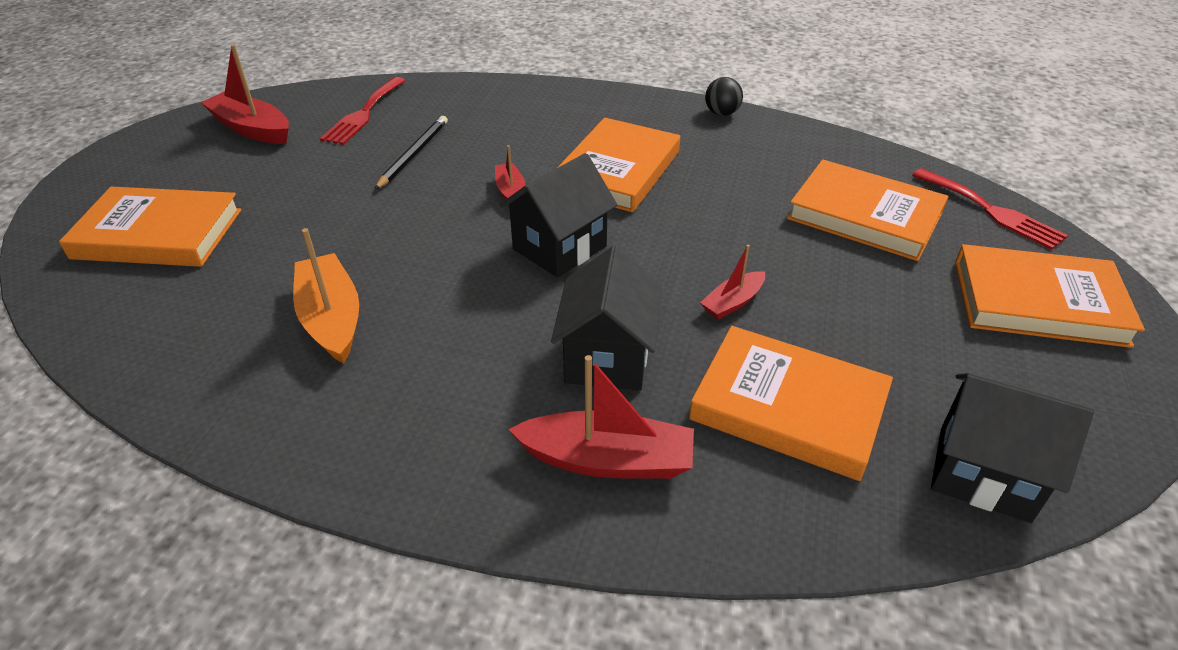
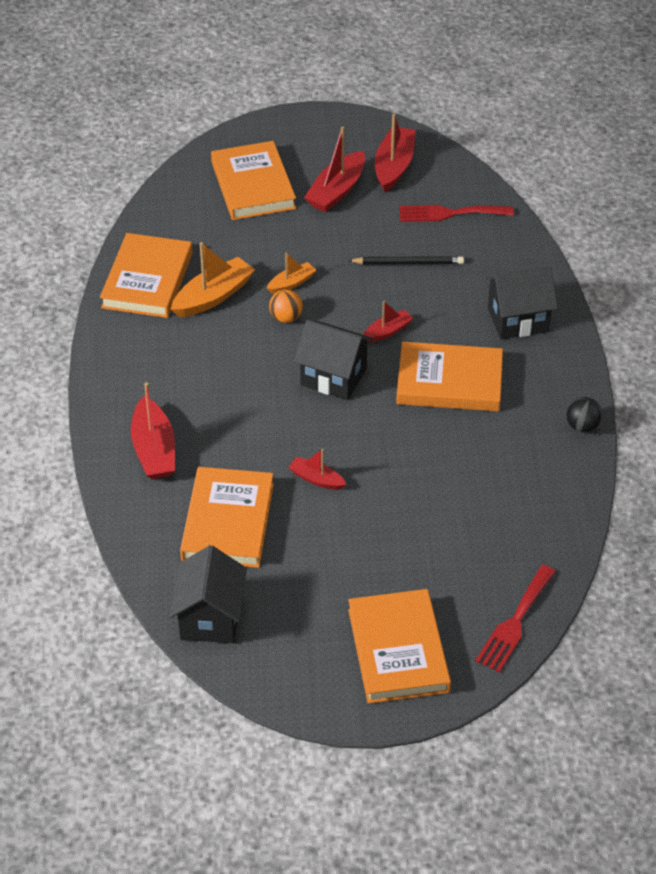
camera: 70 degrees right, 5 degrees up
black house [551,246,662,391] -> black house moved to [485,266,558,339]
orange book [787,160,948,261] -> orange book moved to [100,233,193,318]
none -> orange boat [266,252,316,294]
none -> orange ball [269,289,303,323]
none -> red boat [304,127,365,212]

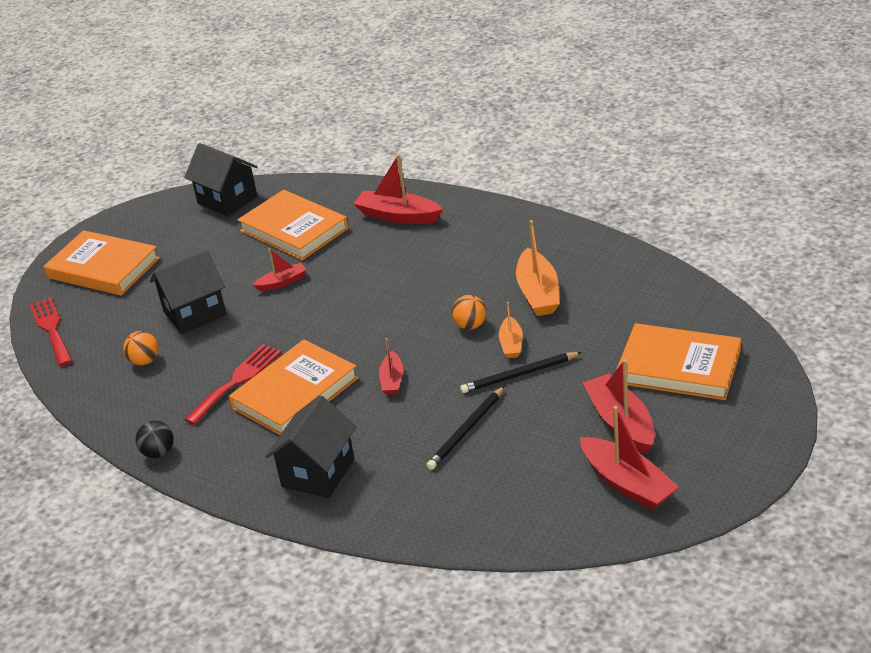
camera: 130 degrees right, 10 degrees down
orange book [100,233,193,318] -> none
black house [294,320,373,400] -> black house moved to [150,250,227,334]
red fork [399,205,514,222] -> red fork moved to [184,344,281,425]
none -> orange ball [123,331,159,365]
none -> black pencil [460,352,582,393]

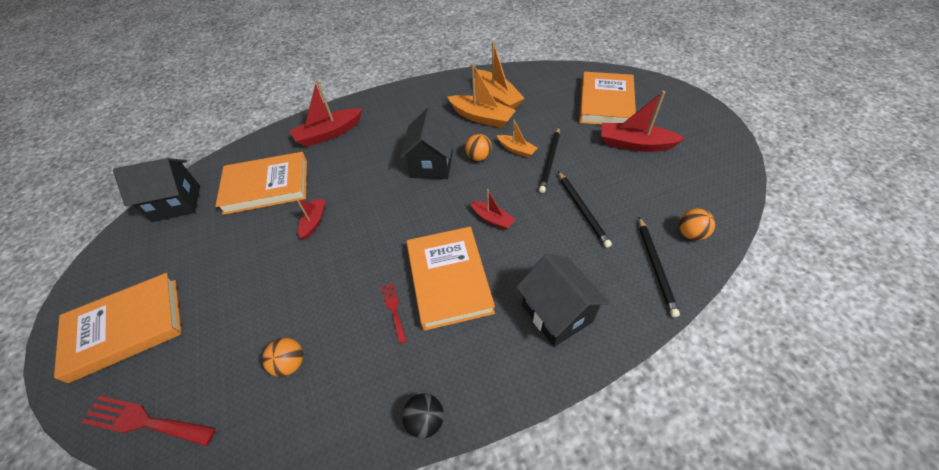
camera: 55 degrees left, 15 degrees up
black house [150,250,227,334] -> black house moved to [400,107,456,179]
red fork [184,344,281,425] -> red fork [381,283,407,344], size x0.55
red boat [580,406,679,510] -> none
orange book [616,323,741,400] -> orange book turned 45 degrees counterclockwise [579,72,636,125]
none -> orange boat [478,41,525,109]
none -> black pencil [639,217,680,317]
none -> orange ball [679,209,715,241]

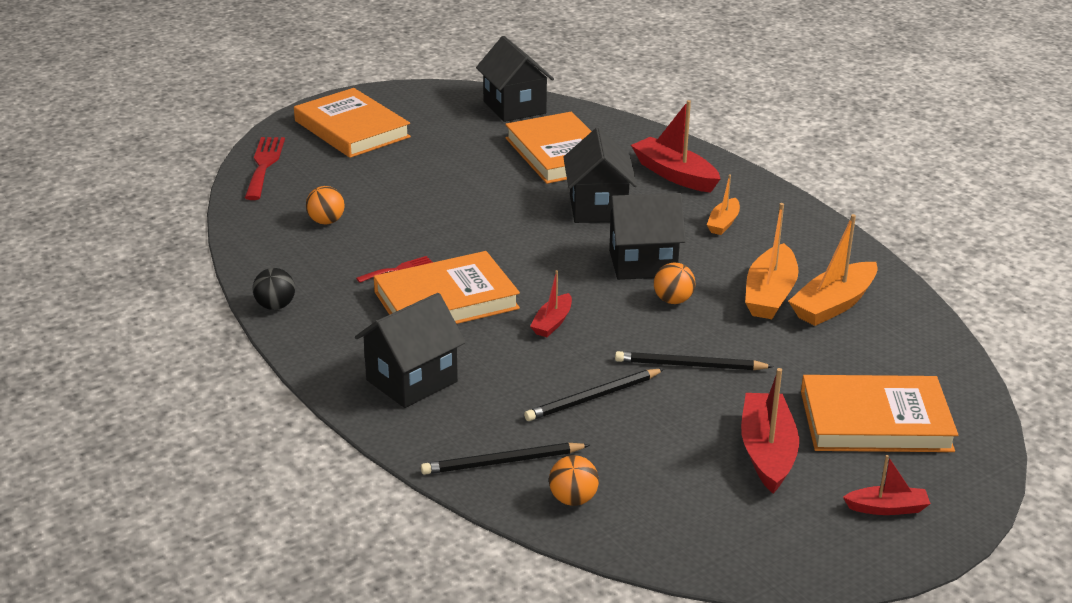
camera: 75 degrees right, 20 degrees down
red boat [297,199,326,239] -> red boat moved to [843,455,931,515]
orange boat [497,119,537,158] -> orange boat moved to [707,175,740,235]
none -> black house [563,128,637,223]

